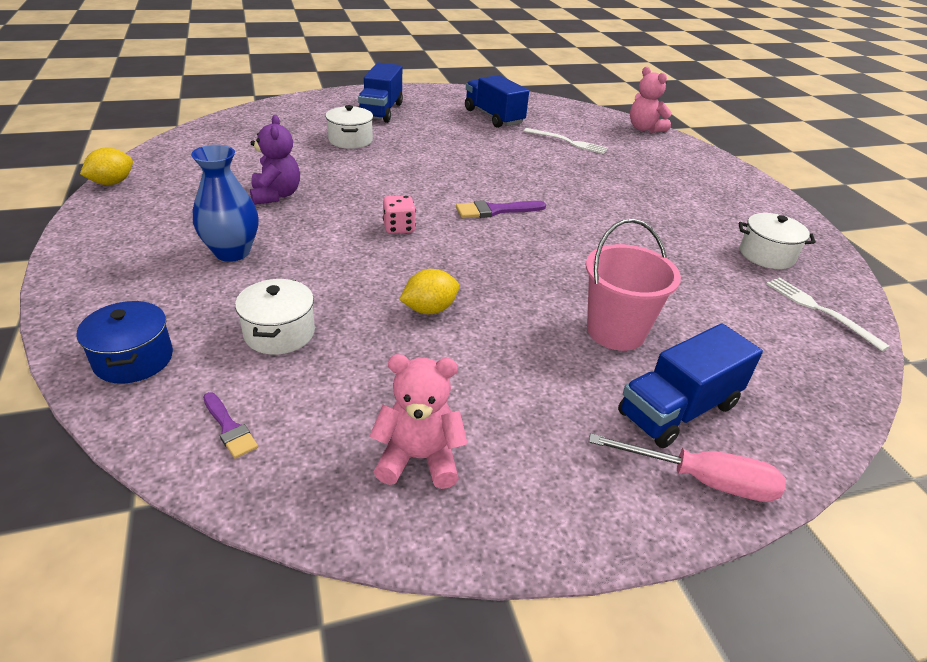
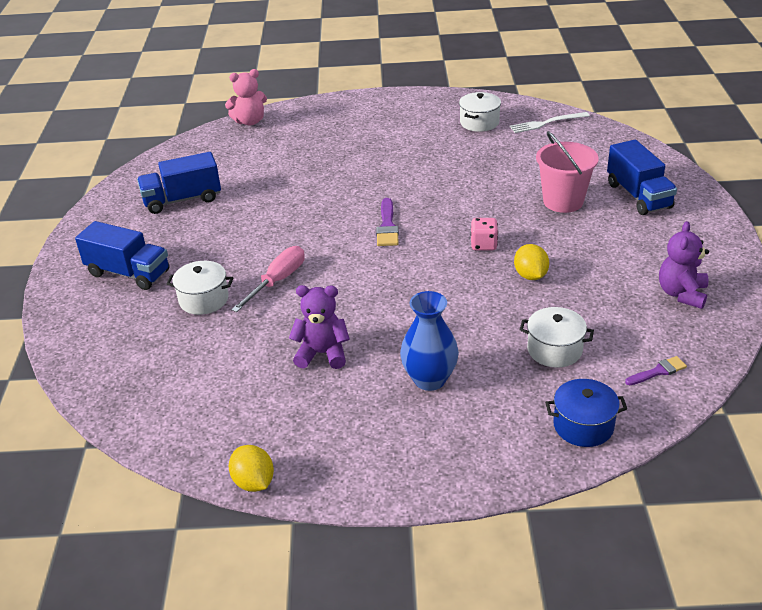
camera: 70 degrees left, 0 degrees up
pink teddy bear [370,354,468,489] -> purple teddy bear [659,221,709,309]
pink dice [383,195,416,234] -> pink dice moved to [471,218,498,250]
white fork [524,128,608,154] -> none
pink screwdriver [589,433,786,502] -> pink screwdriver moved to [231,246,305,312]

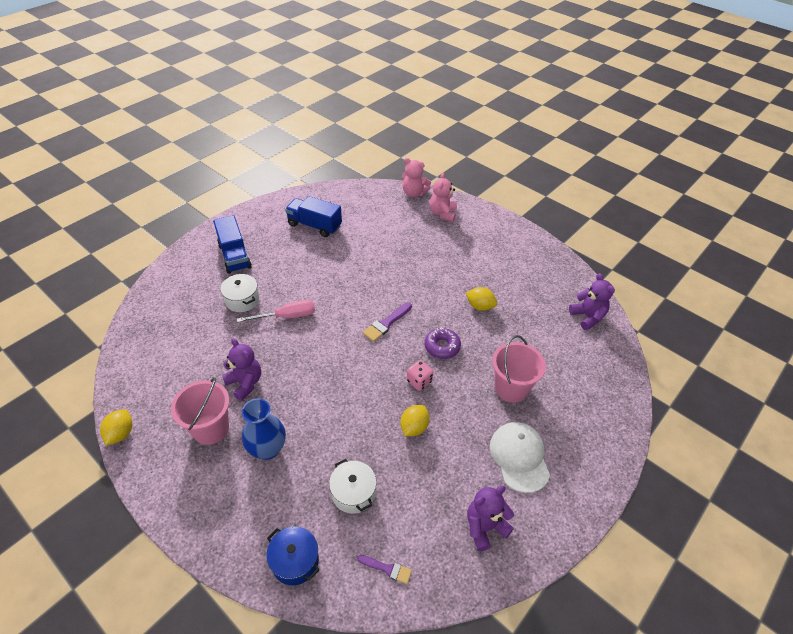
camera: 40 degrees right, 10 degrees up
white pot [459,92,501,132] -> none
white fork [510,112,590,133] -> purple teddy bear [569,273,615,330]
blue truck [607,140,677,215] -> none
none -> pink bucket [171,377,230,445]
none -> purple donut [425,327,461,359]
none -> pink teddy bear [430,172,457,222]
none -> yellow lemon [466,287,497,311]
none -> white cap [490,422,550,493]

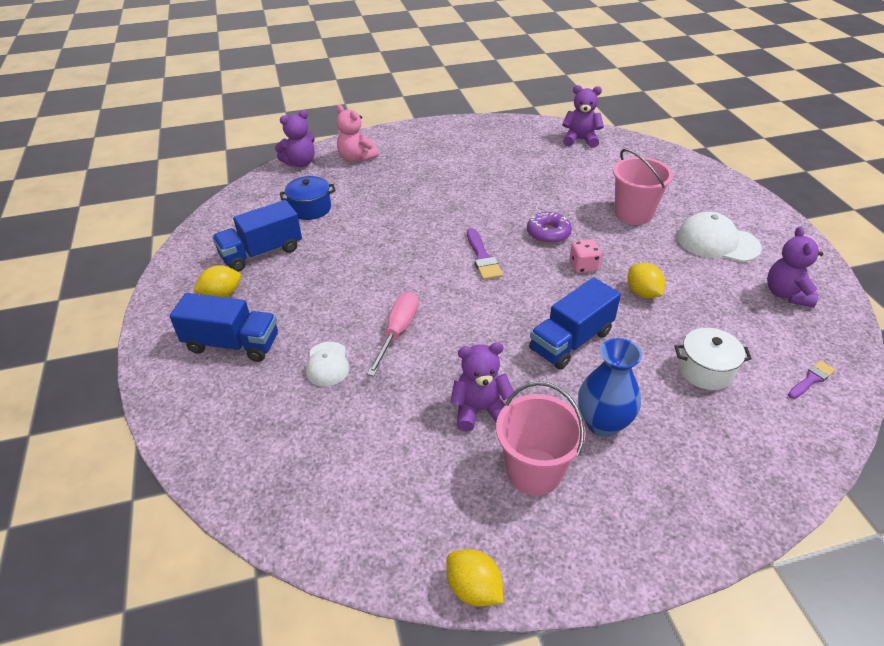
camera: 55 degrees left, 5 degrees down
white pot [221,274,259,312] -> white cap [306,342,350,386]
blue pot [266,527,320,585] -> blue pot moved to [280,176,336,220]
pink teddy bear [402,158,431,197] -> purple teddy bear [275,110,315,167]
yellow lemon [466,287,497,311] -> yellow lemon moved to [193,265,241,297]
none -> blue truck [529,277,621,370]

